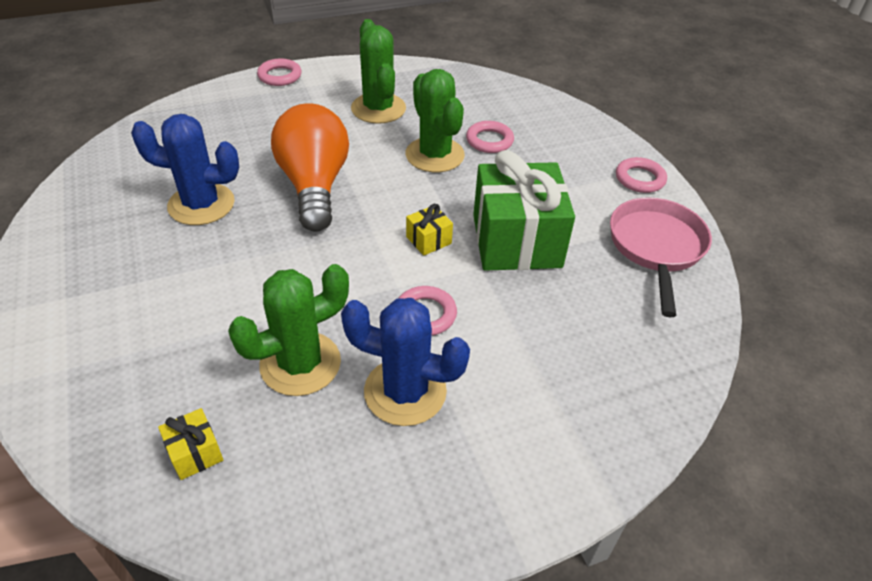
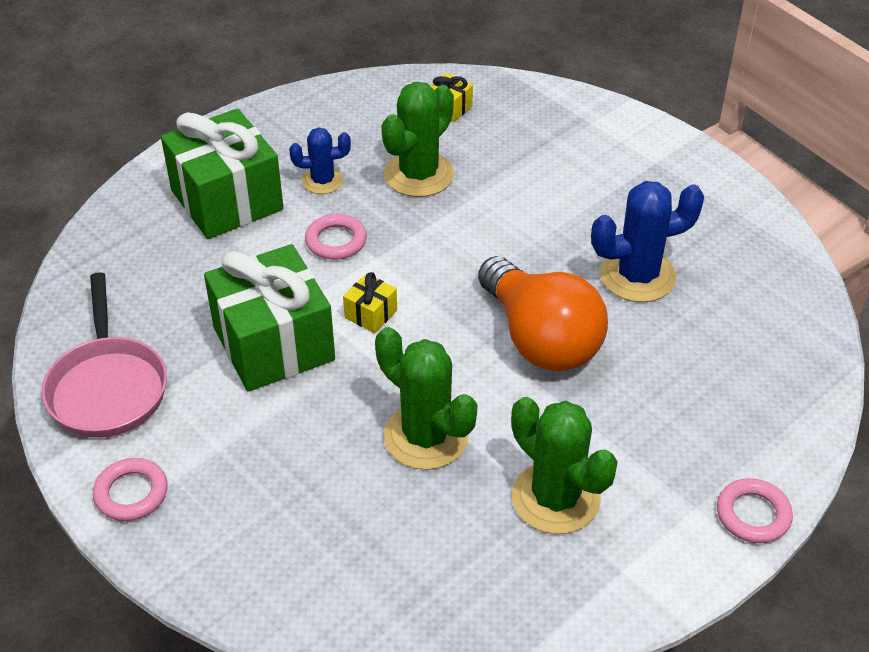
camera: 160 degrees right, 0 degrees up
blue cactus [341,298,470,426] -> blue cactus [289,127,351,194], size x0.59
pink ring [466,121,514,153] -> none
none -> green gift [161,108,284,239]

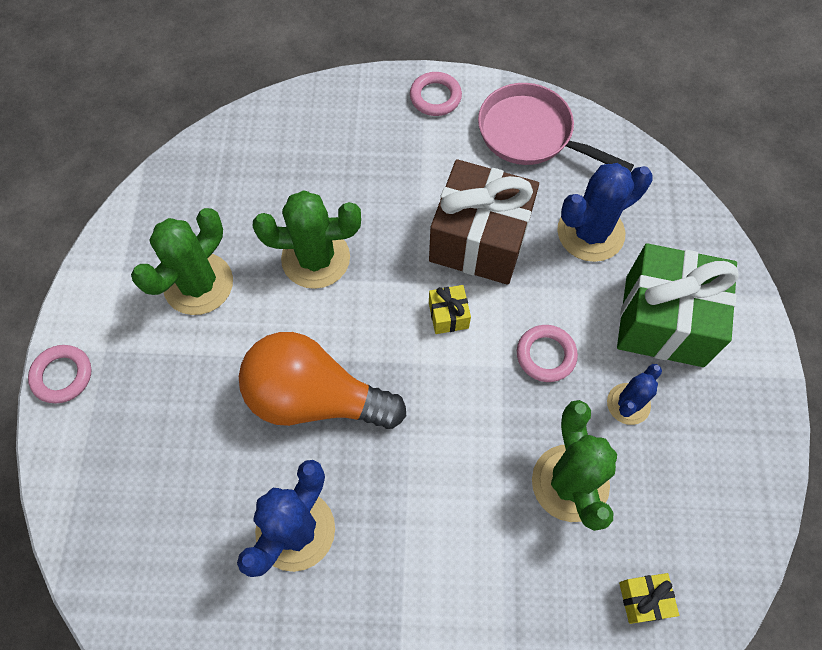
camera: 135 degrees right, 20 degrees up
green gift [204,244,335,392] -> brown gift [429,159,539,285]
green cactus [511,397,618,534] -> green cactus turned 60 degrees counterclockwise [131,208,233,315]
none -> blue cactus [557,163,653,262]

